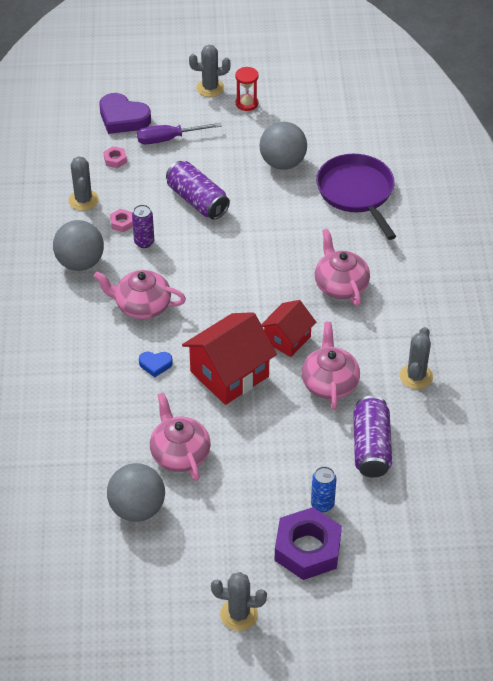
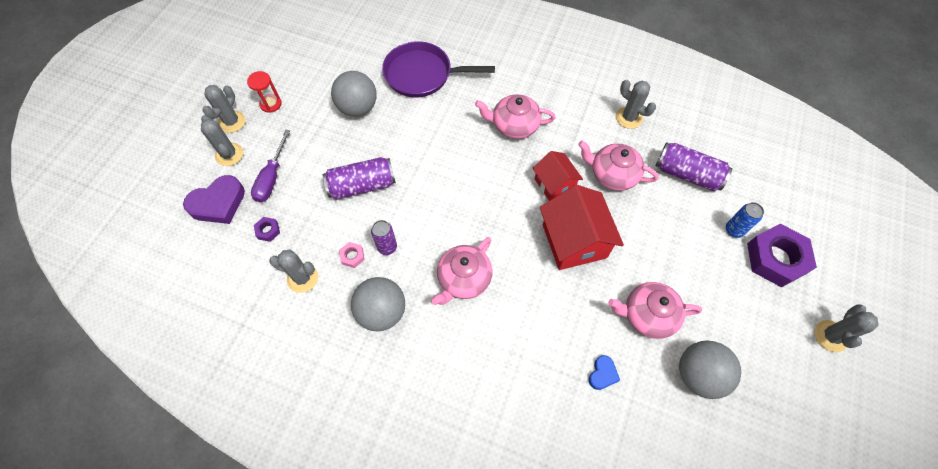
camera: 65 degrees left, 15 degrees up
pink nut [103,146,127,168] -> purple nut [254,217,280,242]
blue heart [139,352,173,377] -> blue heart moved to [589,355,620,390]
none -> grey cactus [201,115,243,166]

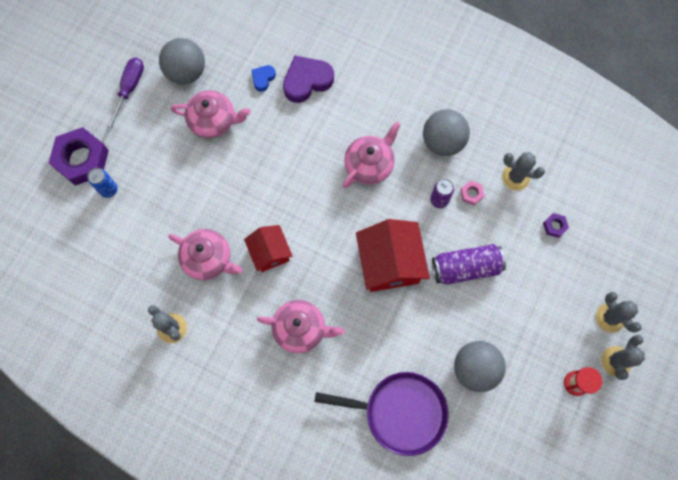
camera: 175 degrees left, 10 degrees up
purple heart [183,175,245,224] -> purple heart moved to [283,56,334,103]
purple screwdriver [251,129,290,202] -> purple screwdriver moved to [106,58,144,132]
red house [540,185,624,270] -> red house moved to [356,219,430,292]
purple can [655,142,732,191] -> none
grey cactus [815,304,878,352] -> none

